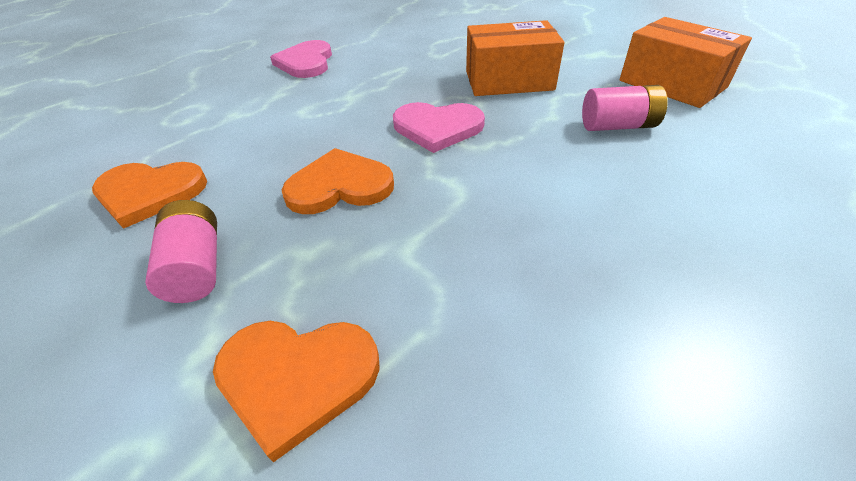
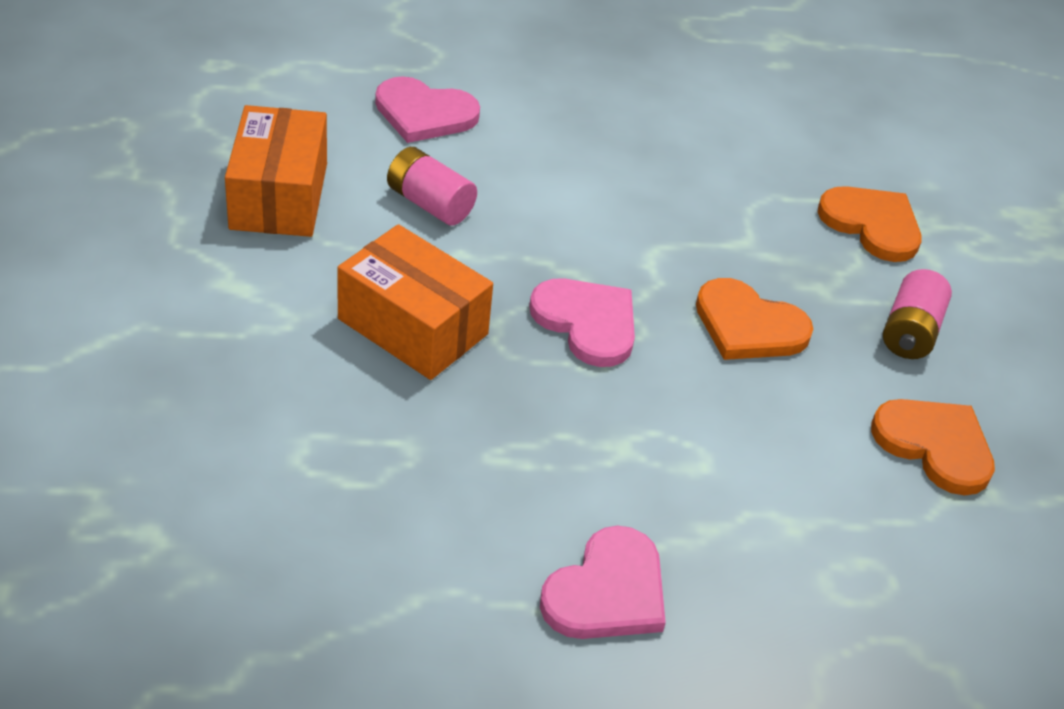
camera: 145 degrees left, 0 degrees up
none -> pink heart [375,76,480,143]

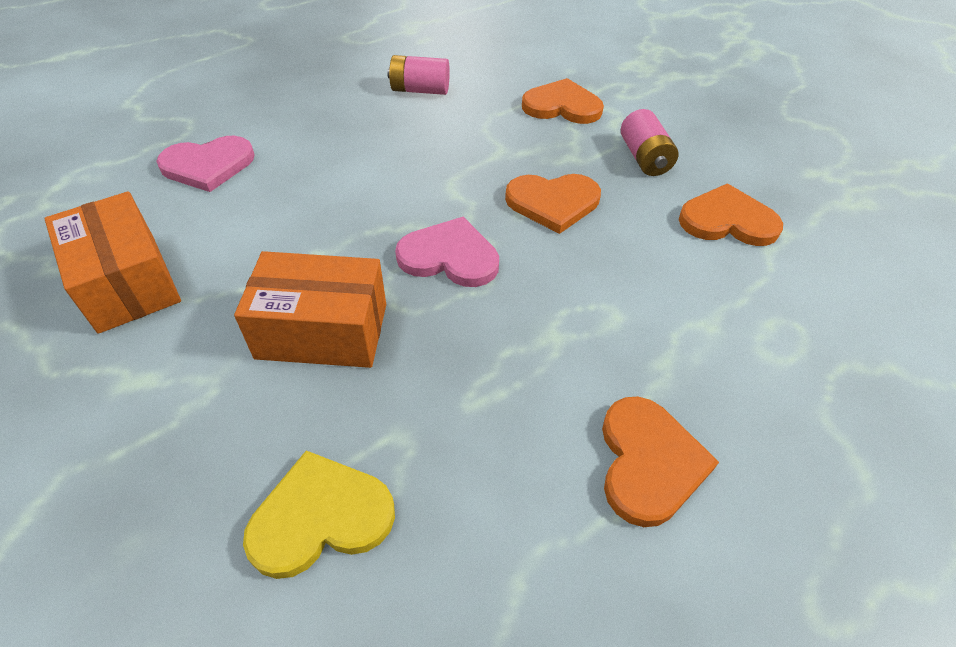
camera: 30 degrees left, 5 degrees up
pink battery [387,147,477,225] -> pink battery moved to [387,55,450,95]
pink heart [540,526,666,639] -> orange heart [602,397,719,527]
none -> yellow heart [243,450,395,579]

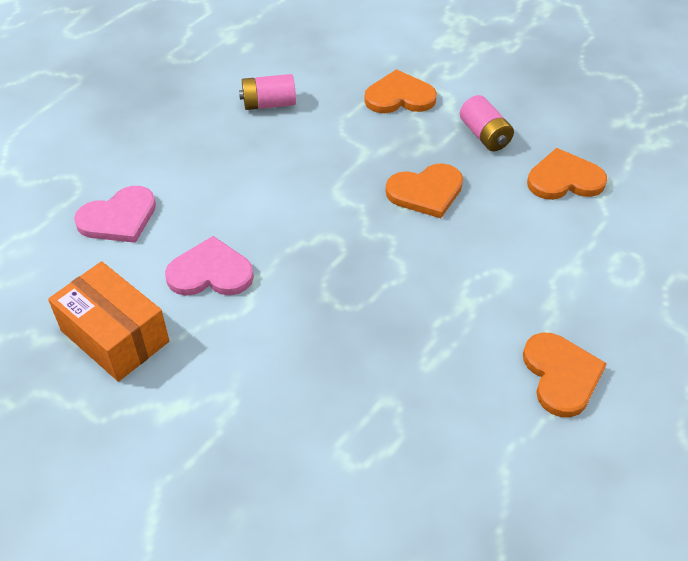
camera: 15 degrees left, 0 degrees up
orange box [234,251,386,368] -> none
yellow heart [243,450,395,579] -> none
pink heart [395,217,499,287] -> pink heart moved to [165,236,254,296]

